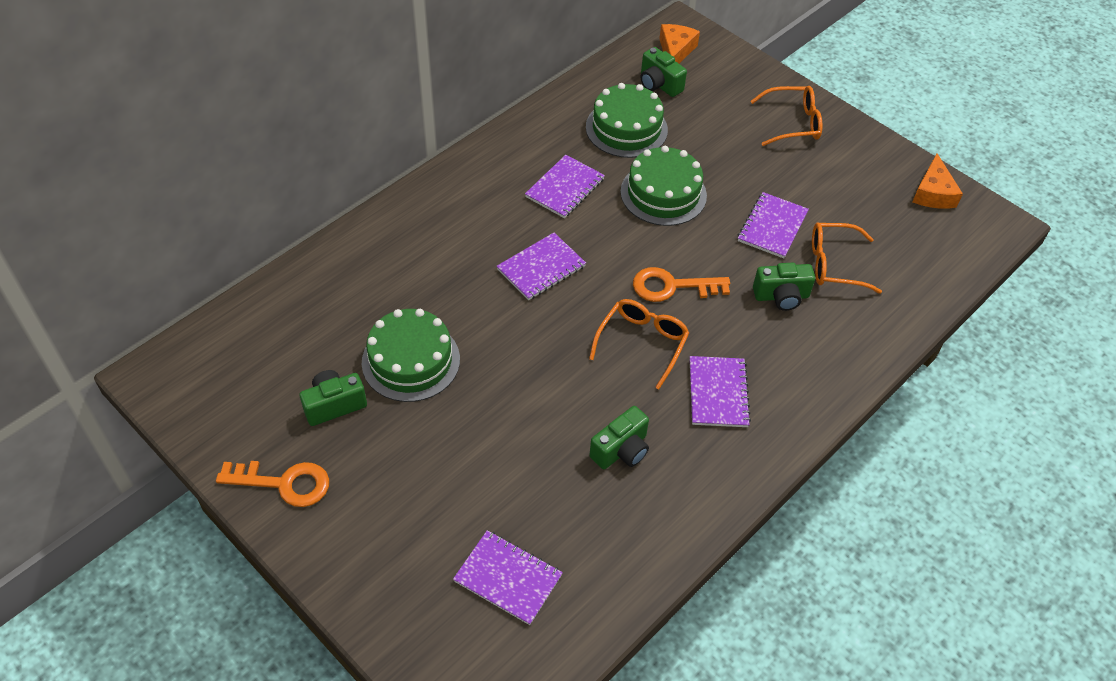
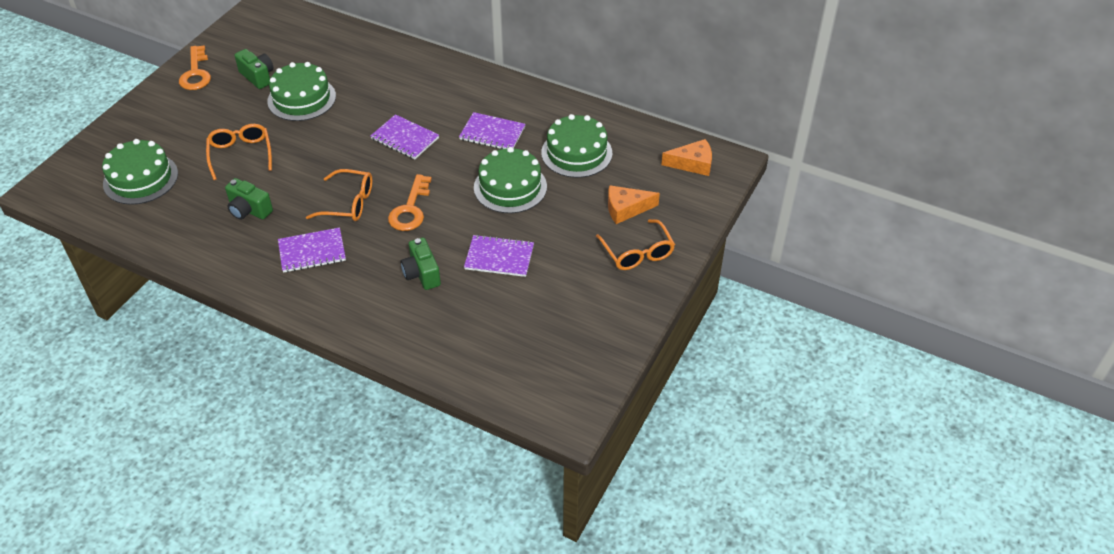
camera: 75 degrees right, 5 degrees down
purple notebook [453,530,563,625] -> green cake [102,139,178,205]
orange key [633,267,730,302] -> orange key turned 150 degrees counterclockwise [388,174,432,231]
green camera [641,47,687,97] -> none
orange glasses [812,223,882,294] -> orange glasses moved to [206,124,272,180]
orange cheese [913,153,963,209] -> orange cheese moved to [608,185,660,224]

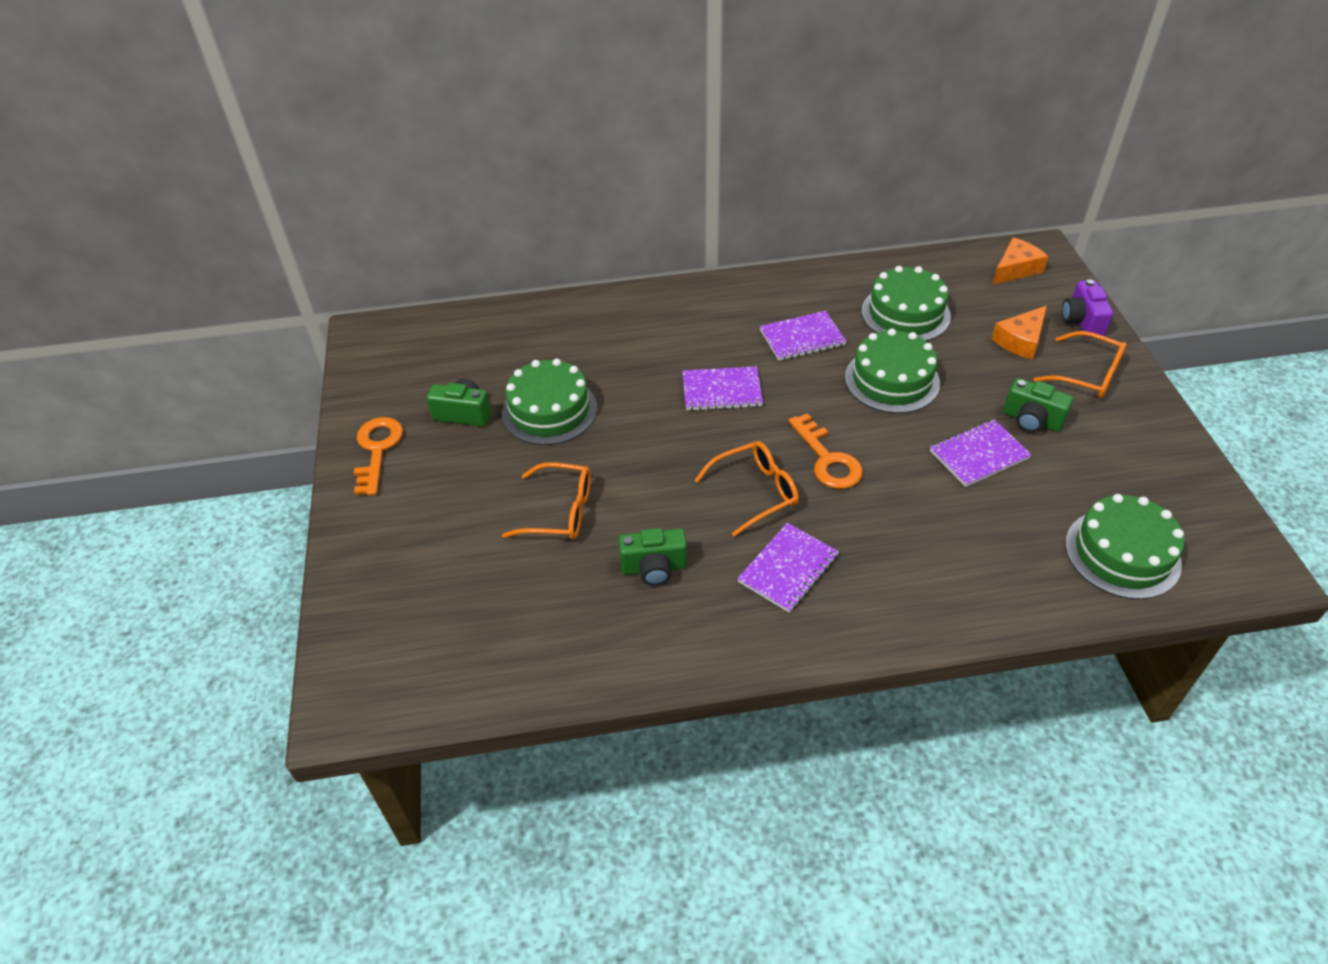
camera: 35 degrees left, 0 degrees up
green cake [102,139,178,205] -> green cake moved to [1065,494,1185,599]
orange key [179,45,211,90] -> orange key turned 135 degrees counterclockwise [354,417,403,496]
orange glasses [206,124,272,180] -> orange glasses turned 150 degrees clockwise [502,462,591,540]
green camera [400,237,441,290] -> green camera moved to [1003,378,1073,432]
none -> purple camera [1062,279,1113,338]

